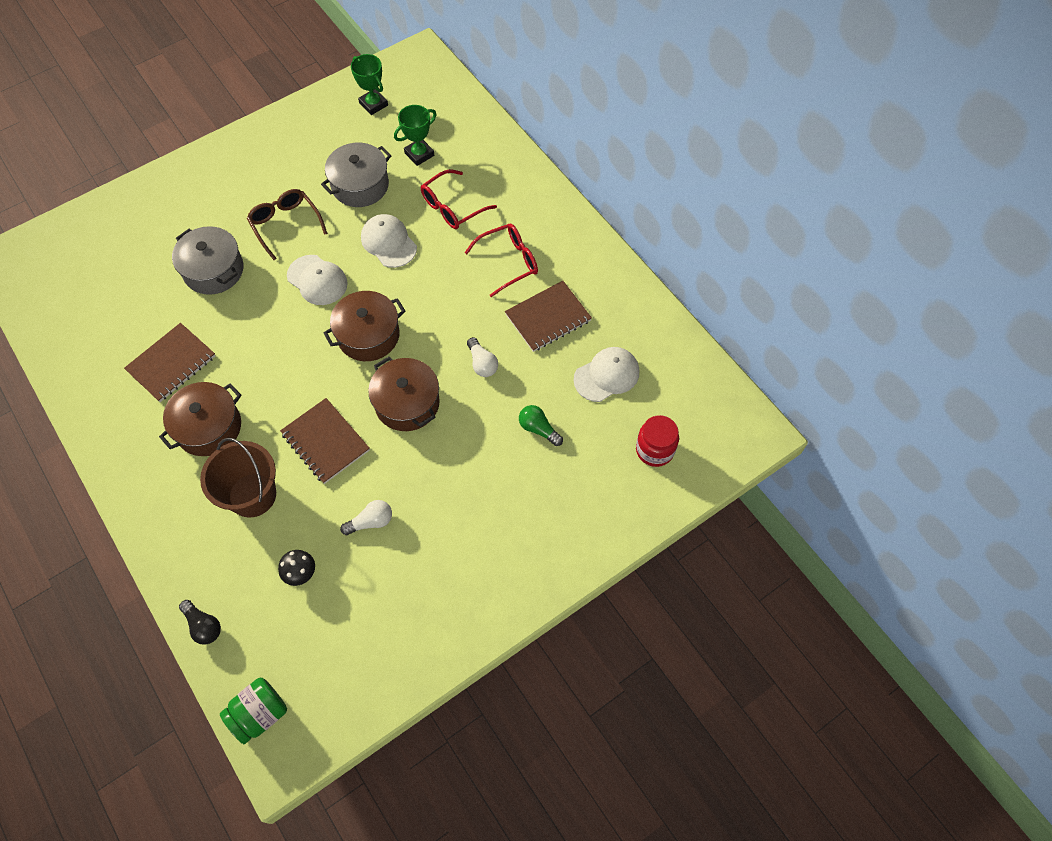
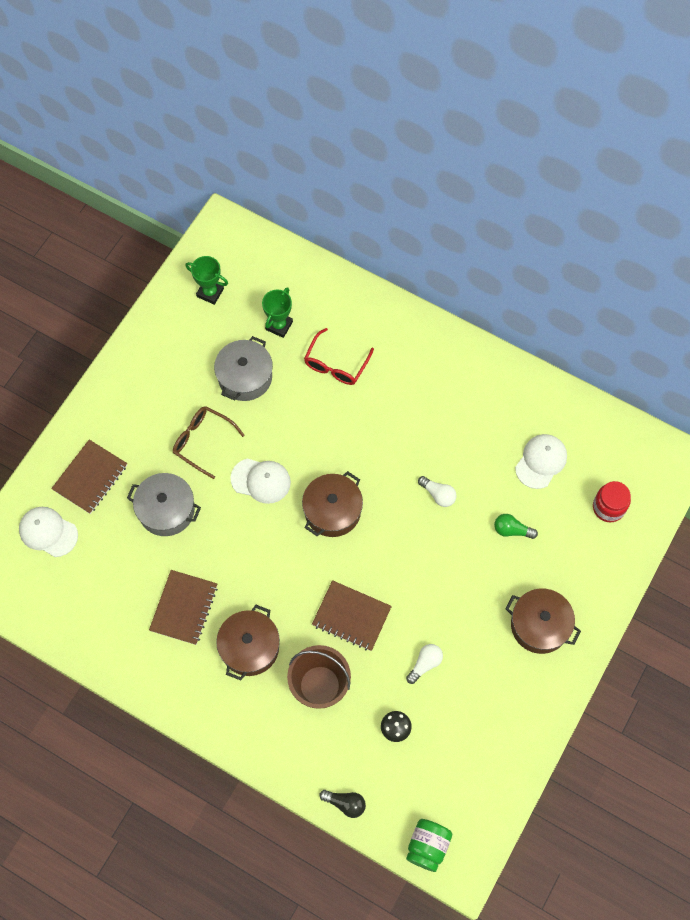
camera: 25 degrees left, 5 degrees up
white cap [361,214,417,268] -> white cap moved to [19,507,78,557]
brown pot [368,357,440,431] -> brown pot moved to [505,589,581,654]
red glasses [464,224,538,297] -> none
brown notebook [505,281,592,352] -> brown notebook moved to [51,440,127,514]

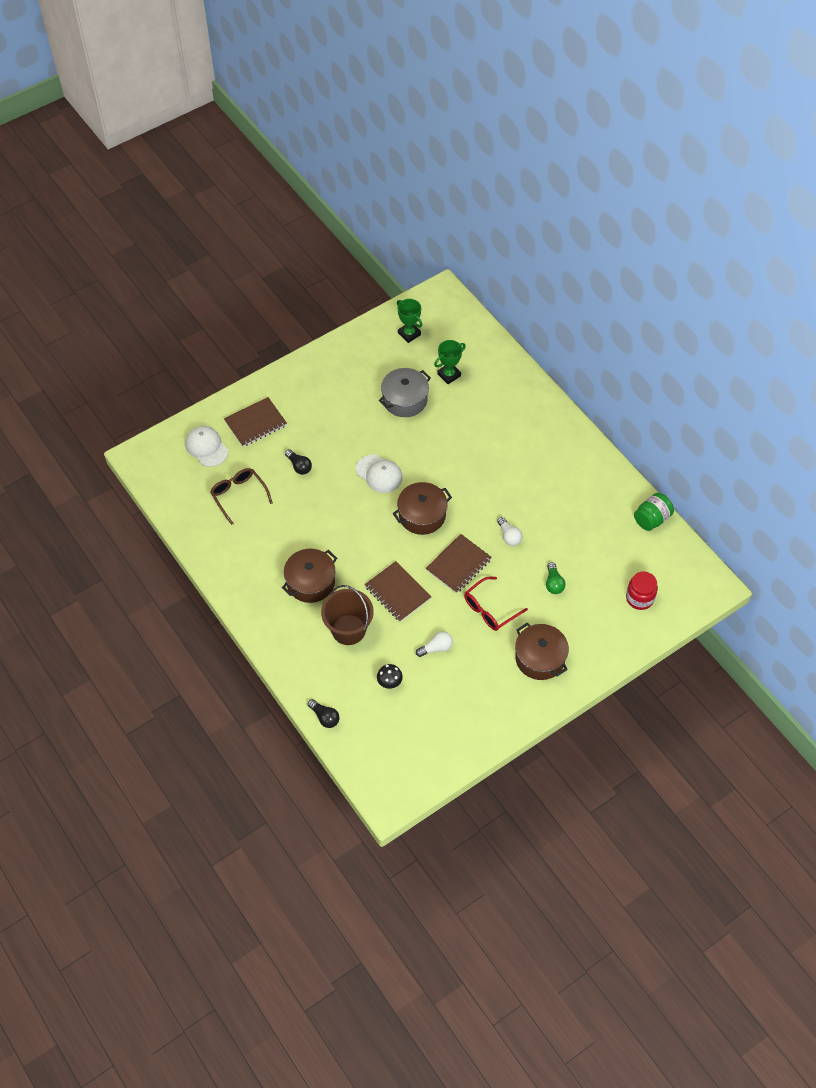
camera: 25 degrees right, 10 degrees down
grey pot [127,473,201,536] -> black light bulb [285,449,312,475]
brown notebook [149,570,218,645] -> brown notebook moved to [426,534,492,594]
brown glasses [173,406,245,479] -> brown glasses moved to [210,468,273,525]
red glasses [304,328,374,385] -> red glasses moved to [464,576,528,631]
green jar [406,819,452,872] -> green jar moved to [634,493,674,531]
green light bulb [494,514,538,539] -> green light bulb turned 135 degrees counterclockwise [546,562,566,594]
white cap [515,434,567,489] -> none

